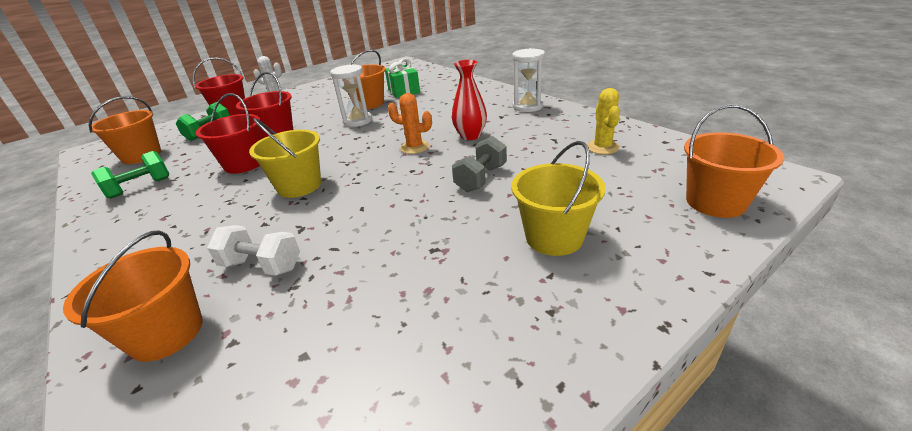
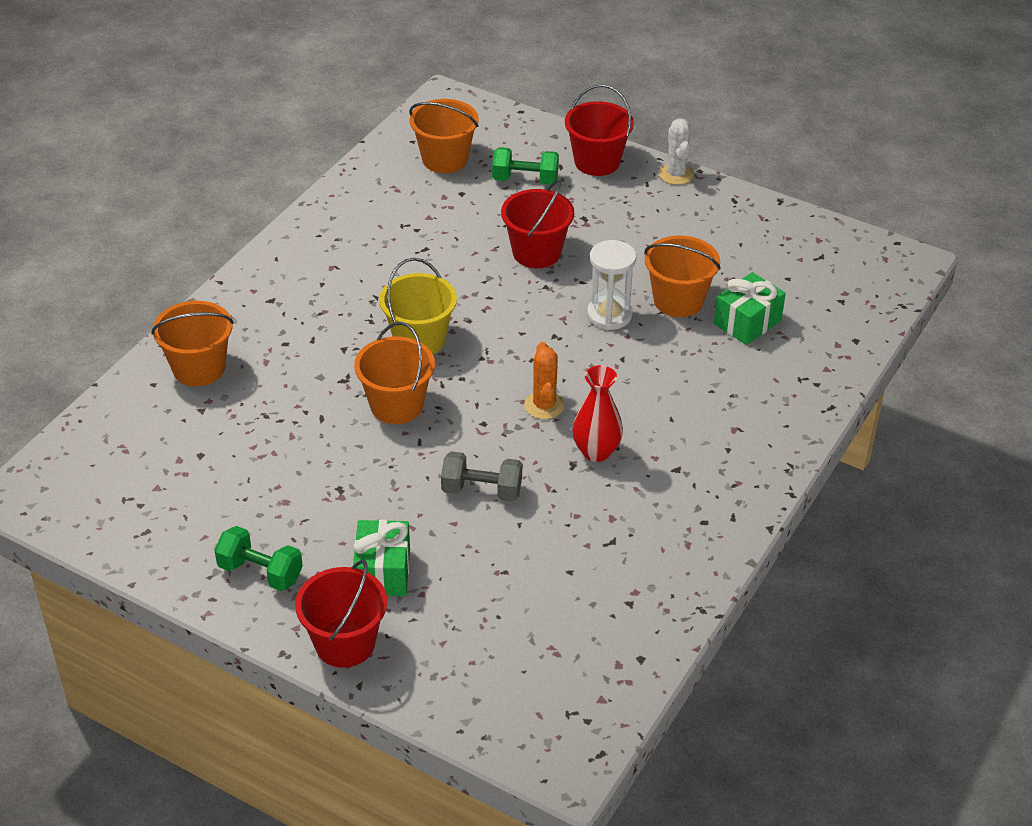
camera: 65 degrees right, 10 degrees up
green dumbbell [91,151,169,199] -> green dumbbell moved to [215,526,303,591]
red bucket [196,93,261,174] -> red bucket moved to [295,560,387,668]
white dumbbell [207,225,300,276] -> none
yellow bucket [511,141,606,256] -> green gift [353,520,410,596]
white hourglass [512,48,545,112] -> none
yellow cactus [587,88,620,154] -> none
orange bucket [684,105,784,218] -> orange bucket moved to [354,322,435,424]

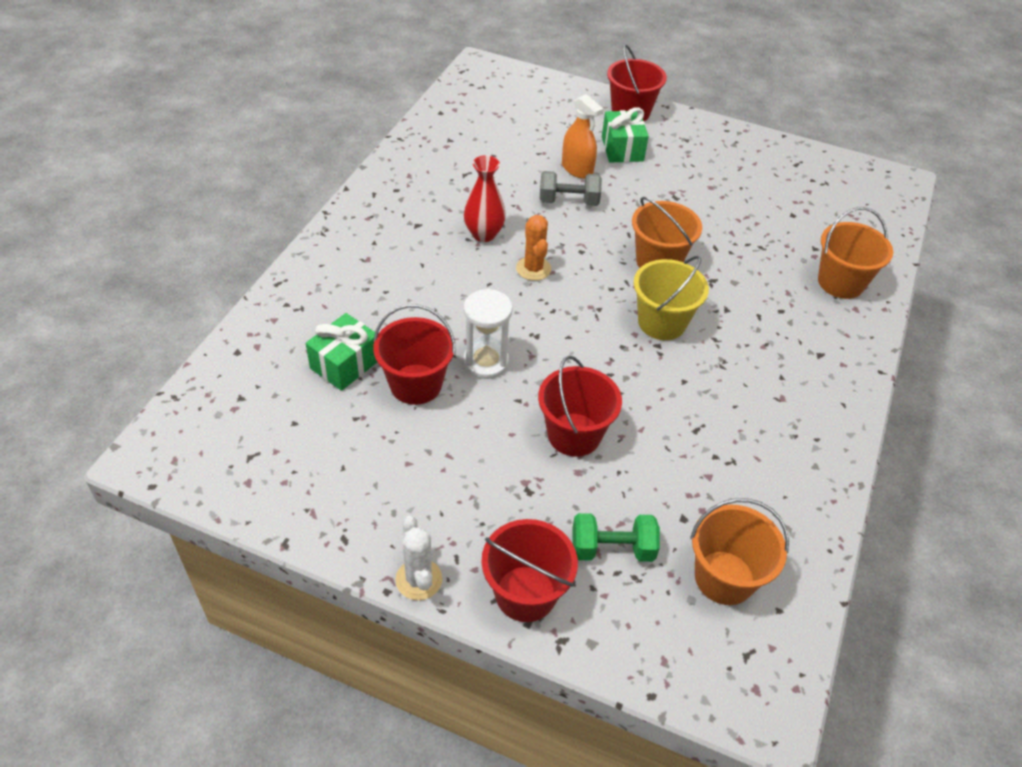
camera: 170 degrees right, 5 degrees up
green dumbbell [215,526,303,591] -> none
orange bucket [644,236,721,317] -> red bucket [373,304,455,405]
none -> orange spray bottle [562,94,603,179]

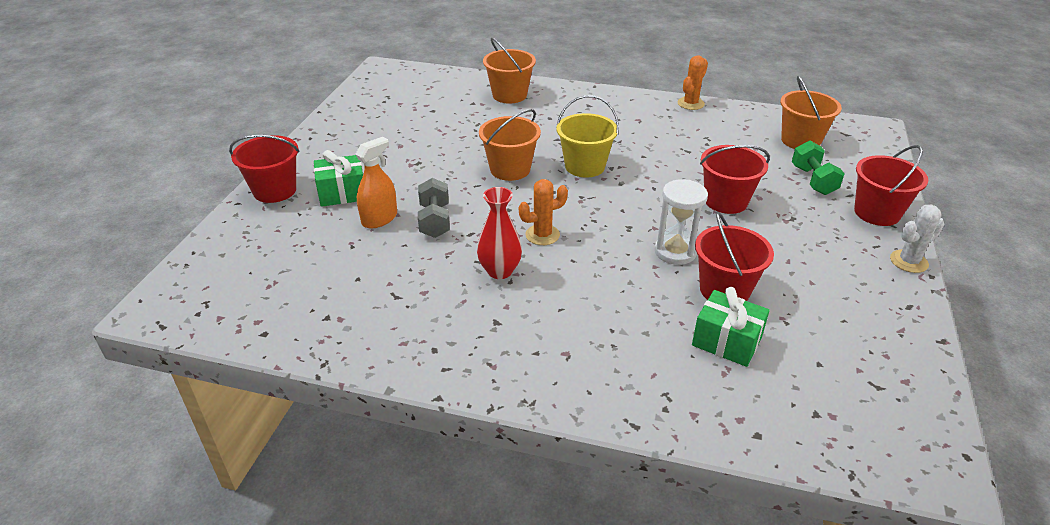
camera: 95 degrees left, 10 degrees down
none -> orange cactus [678,55,708,110]

